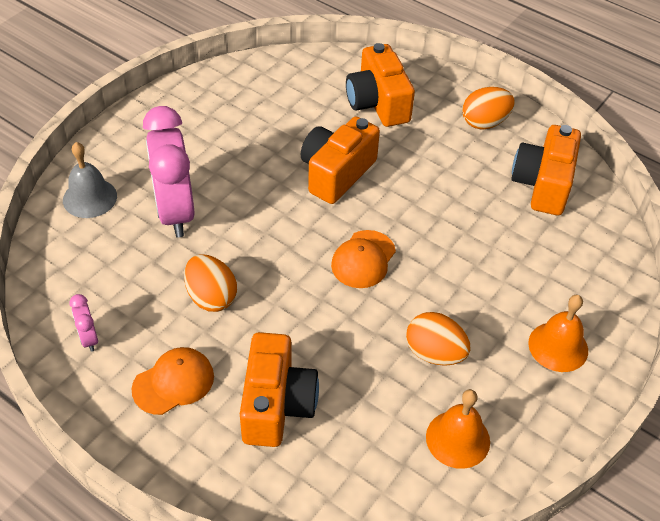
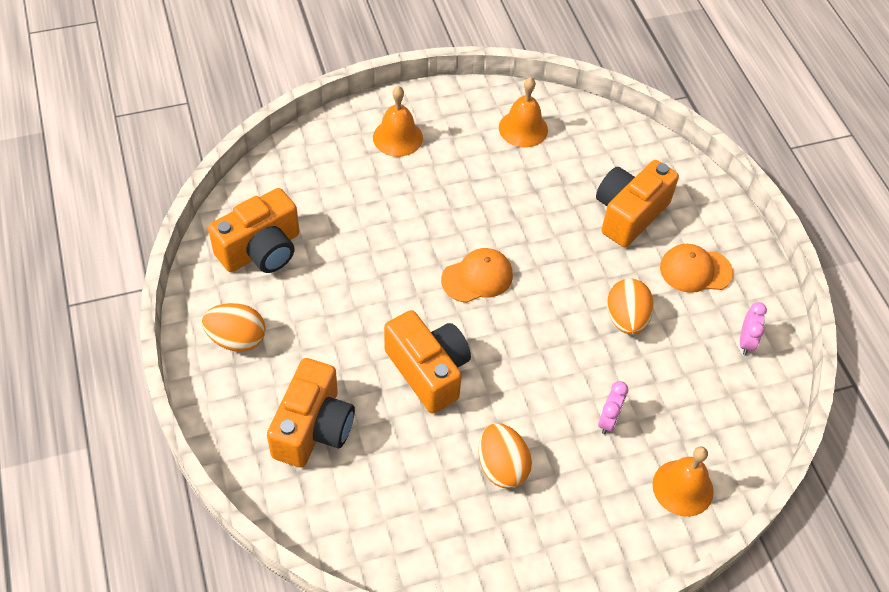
camera: 145 degrees left, 5 degrees up
grey bell [63,142,117,218] -> orange bell [652,446,714,517]
pink clock [143,106,195,237] -> pink clock [598,381,628,434], size x0.42
orange camera [300,117,380,204] -> orange camera turned 105 degrees counterclockwise [384,310,471,413]
orange egg [406,312,471,366] -> orange egg moved to [479,423,532,488]

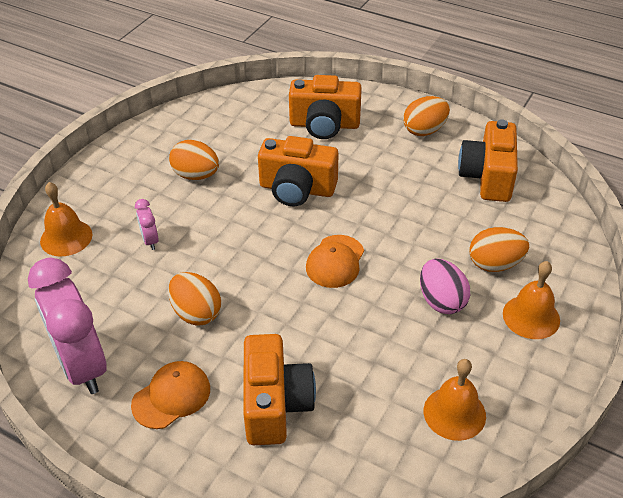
camera: 140 degrees right, 10 degrees down
orange camera [267,358,355,468] -> orange camera turned 60 degrees counterclockwise [289,75,362,139]
pink clock [740,302,767,355] -> pink clock [28,257,107,394], size x2.36
none -> pink egg [420,259,470,314]
none -> orange egg [469,227,529,272]

